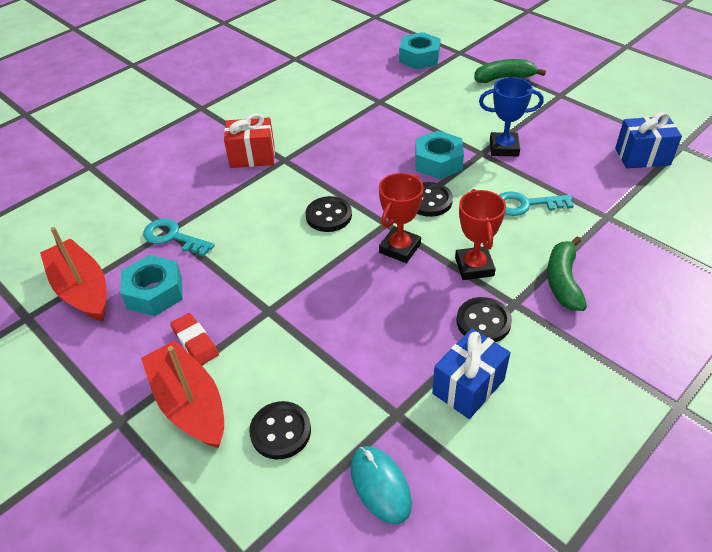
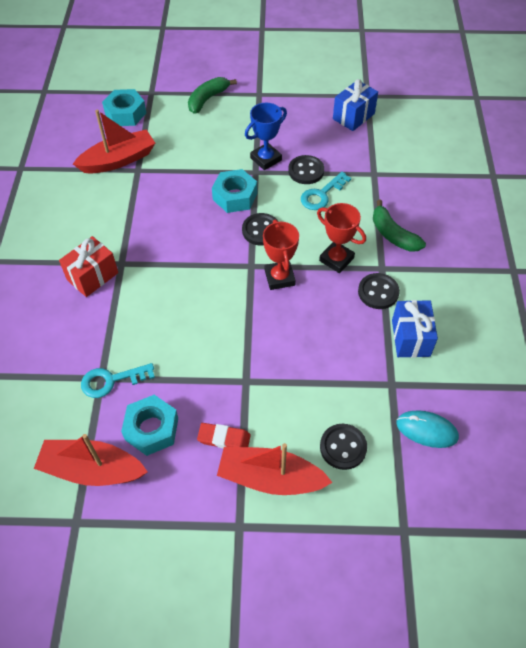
camera: 45 degrees left, 10 degrees up
black button [305,196,352,232] -> black button moved to [288,155,324,184]
none -> red boat [73,110,155,173]

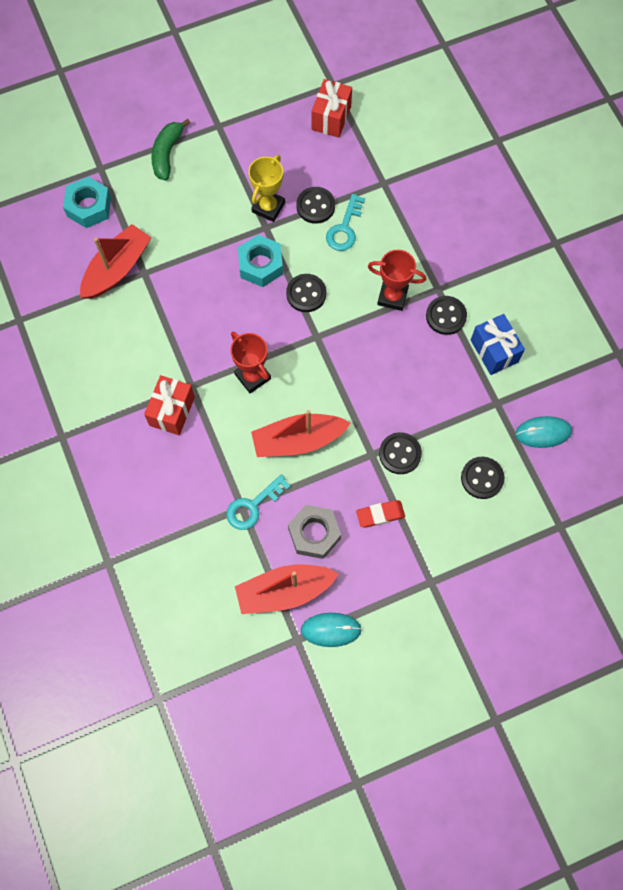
camera: 25 degrees left, 15 degrees up
turquoise nut [121,395,178,456] -> grey nut [288,505,341,559]
red boat [217,443,333,495] -> red boat moved to [251,410,351,457]
blue trophy [245,103,287,170] -> yellow trophy [248,155,285,222]
red trophy [263,220,299,290] -> red trophy moved to [230,331,271,393]
blue gift [333,79,378,131] -> red gift [311,79,352,138]
green banana [373,200,426,252] -> none
none -> turquoise mouse [301,613,362,647]
none -> black button [379,432,422,474]

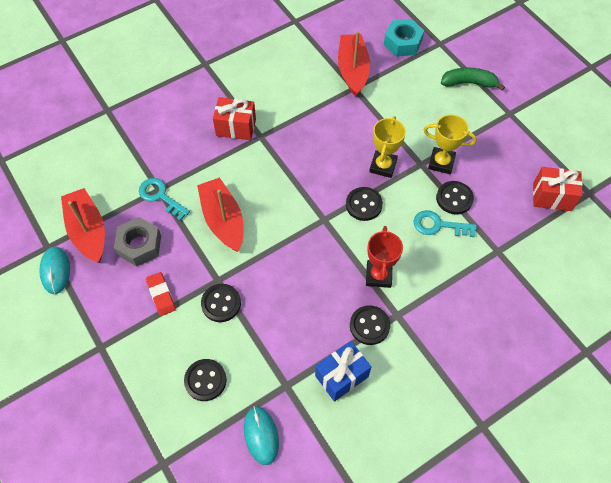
camera: 80 degrees right, 10 degrees down
red boat [80,224,151,299] -> red boat turned 120 degrees counterclockwise [338,31,370,97]
red trophy [230,331,271,393] -> none
turquoise nut [238,235,283,287] -> yellow trophy [369,116,406,178]

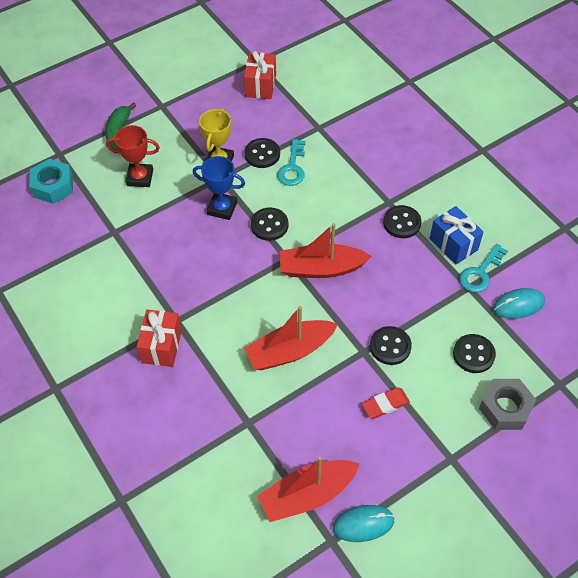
camera: 90 degrees left, 5 degrees down
grey nut [114,217,161,267] -> grey nut moved to [479,379,536,430]
turquoise key [139,178,190,221] -> turquoise key moved to [459,244,508,292]
red boat [338,31,370,97] -> red boat moved to [279,223,371,278]
red trophy [366,226,403,288] -> red trophy moved to [106,125,160,187]
yellow trophy [369,116,406,178] -> blue trophy [193,156,245,220]

